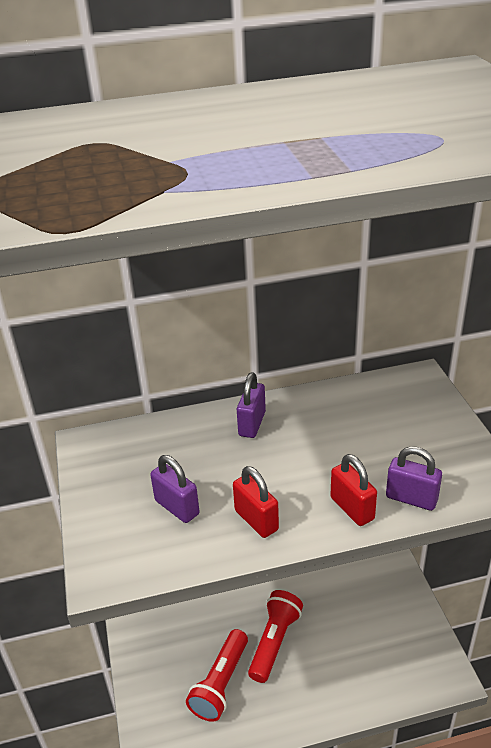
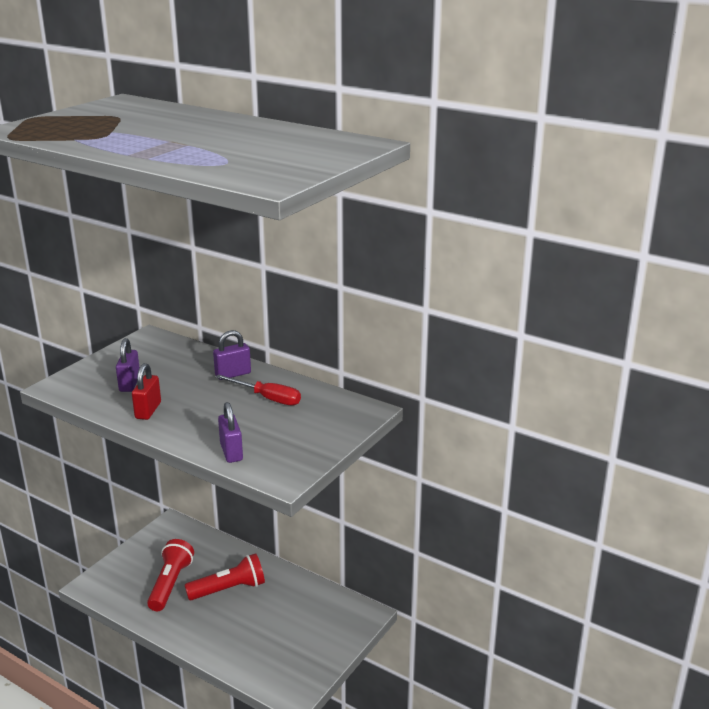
camera: 45 degrees right, 10 degrees down
red flashlight [186,629,248,722] -> red flashlight turned 120 degrees clockwise [147,539,194,611]
red padlock [330,454,377,526] -> none
none -> red screwdriver [215,374,301,406]

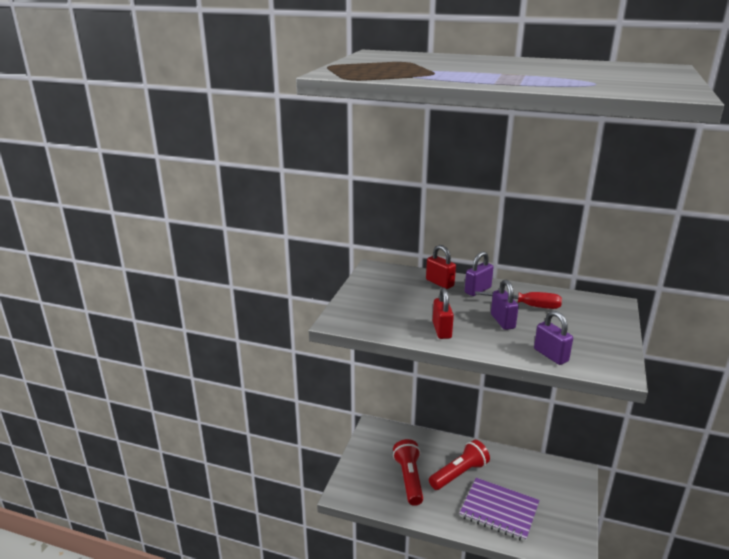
camera: 15 degrees left, 0 degrees up
purple padlock [116,338,139,392] -> purple padlock moved to [491,280,519,330]
none -> red padlock [426,245,456,289]
none -> purple notebook [459,478,540,542]

